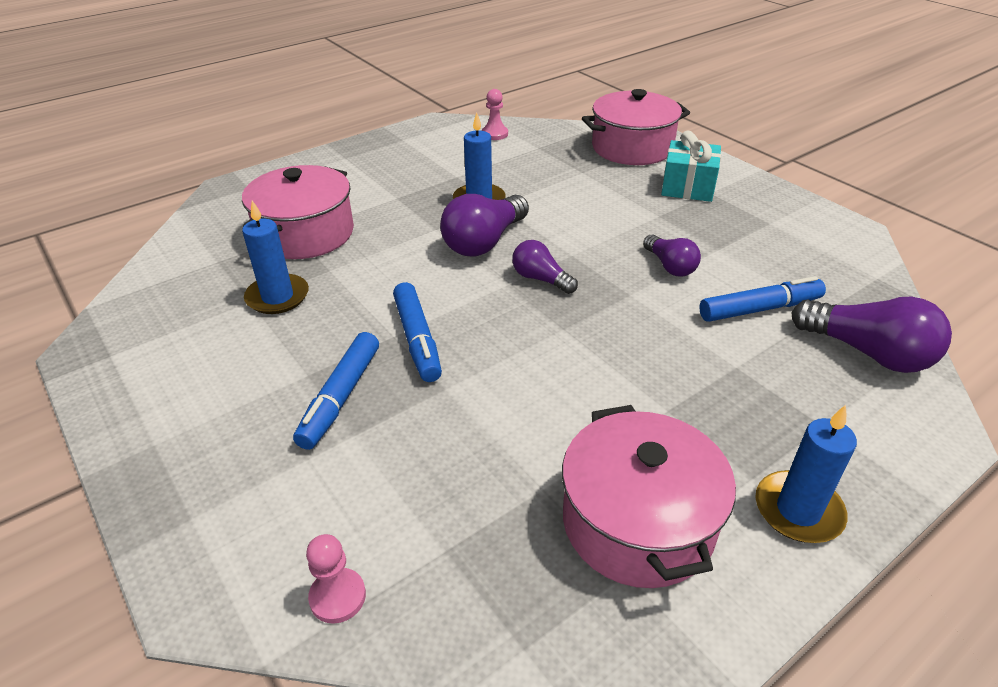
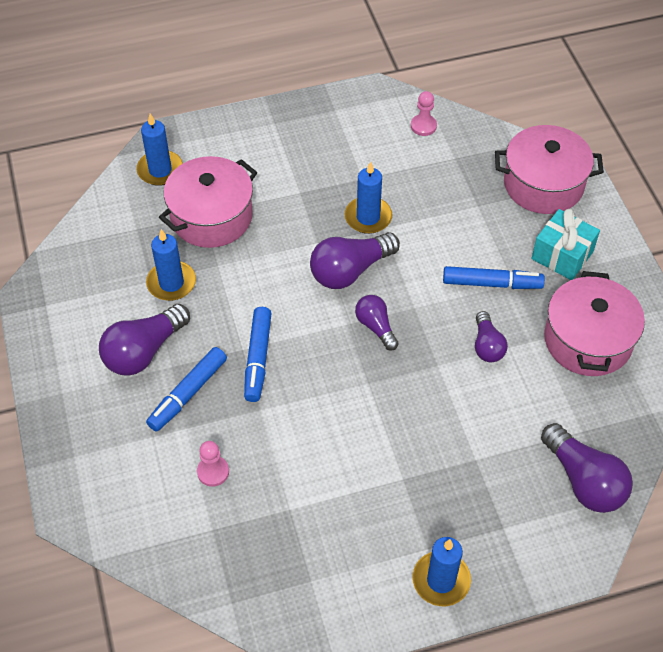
camera: 20 degrees right, 15 degrees up
pink pawn [306,534,366,624] -> pink pawn moved to [197,441,229,487]
pink pot [562,405,736,588] -> pink pot moved to [544,271,645,376]
blue marker [699,276,826,322] -> blue marker moved to [443,266,545,289]
none -> purple light bulb [99,304,190,376]
none -> blue candle [136,114,183,186]

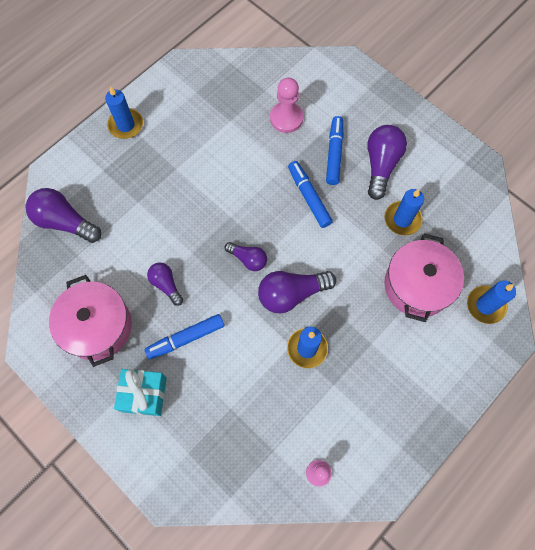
camera: 150 degrees right, 15 degrees up
pink pawn [197,441,229,487] -> pink pawn [270,78,303,133], size x1.62
purple light bulb [310,232,400,289] -> purple light bulb turned 135 degrees counterclockwise [258,271,336,313]
pink pot [495,125,604,214] -> none

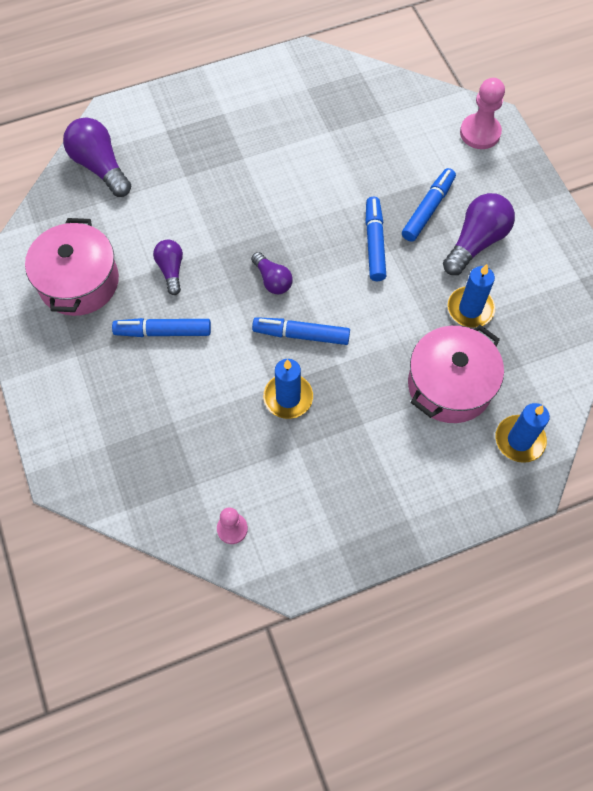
camera: 25 degrees right, 5 degrees down
blue candle [105,86,143,139] -> none
turquoise gift [114,369,167,416] -> none
purple light bulb [258,271,336,313] -> blue marker [252,317,350,345]
pink pawn [270,78,303,133] -> pink pawn moved to [460,78,505,149]

